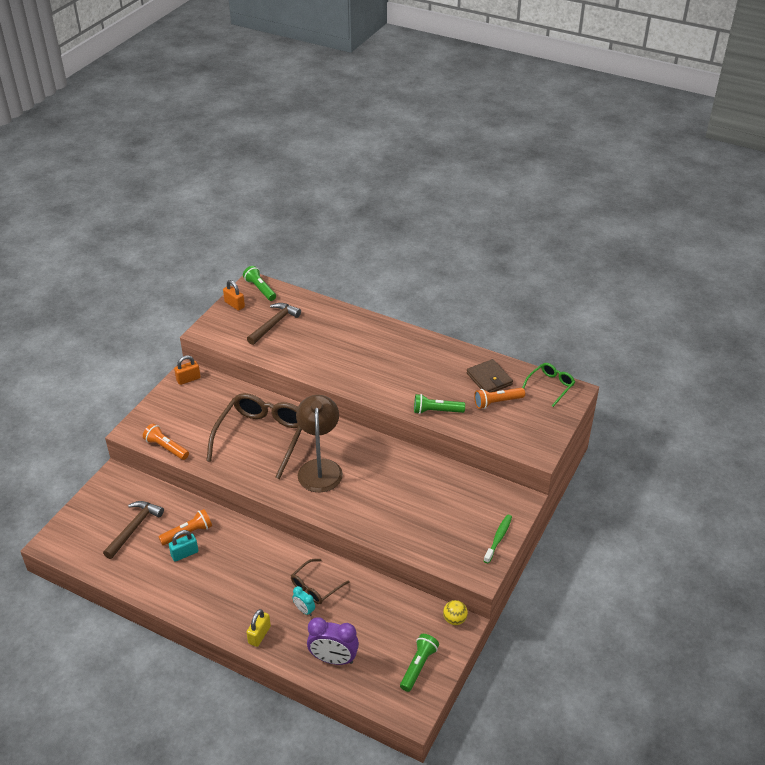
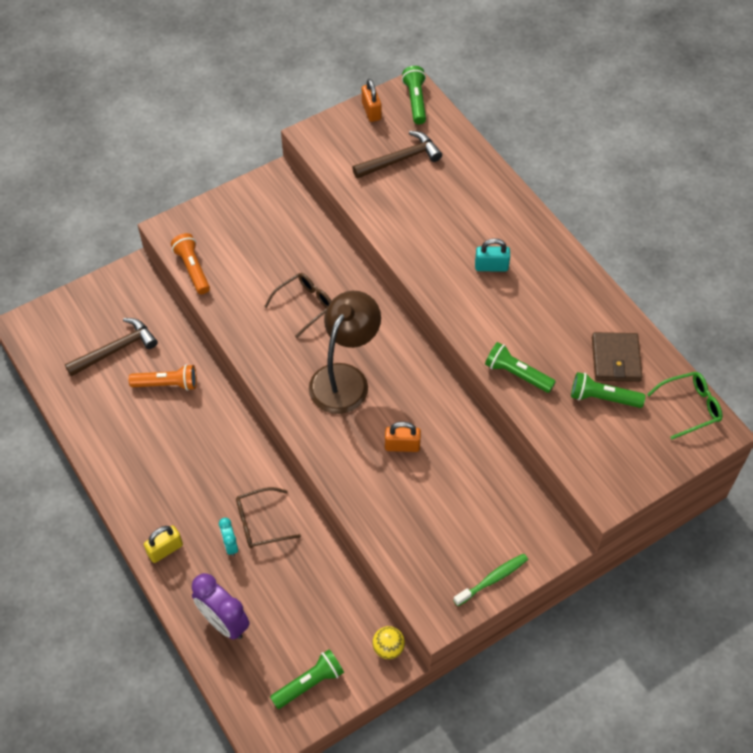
camera: 30 degrees right, 15 degrees up
turquoise padlock [169,530,198,562] -> turquoise padlock moved to [475,238,510,271]
orange padlock [174,355,201,385] -> orange padlock moved to [385,422,421,452]
brown glasses [206,393,302,479] -> brown glasses [264,273,332,338], size x0.50
orange flashlight [474,388,525,409] -> green flashlight [571,372,645,408]

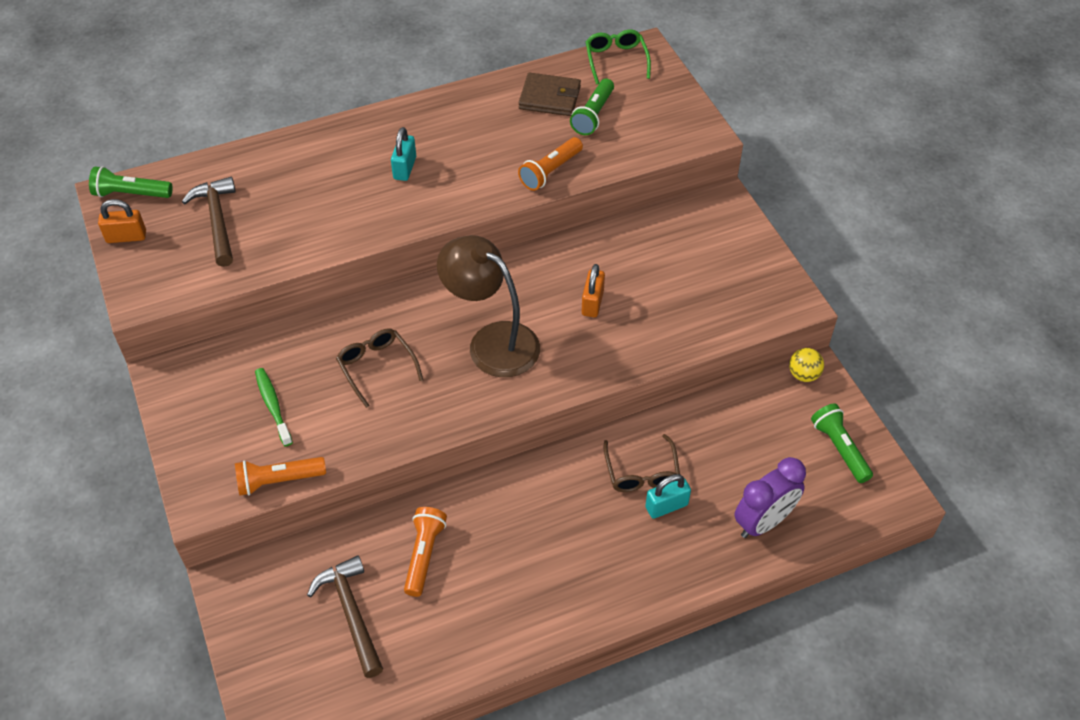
camera: 80 degrees left, 5 degrees down
yellow padlock [144,525,183,563] -> none
turquoise clock [219,518,238,557] -> turquoise padlock [645,474,691,519]
green toothbrush [453,554,528,606] -> green toothbrush moved to [255,368,293,446]
green flashlight [485,342,556,393] -> orange flashlight [518,137,583,191]

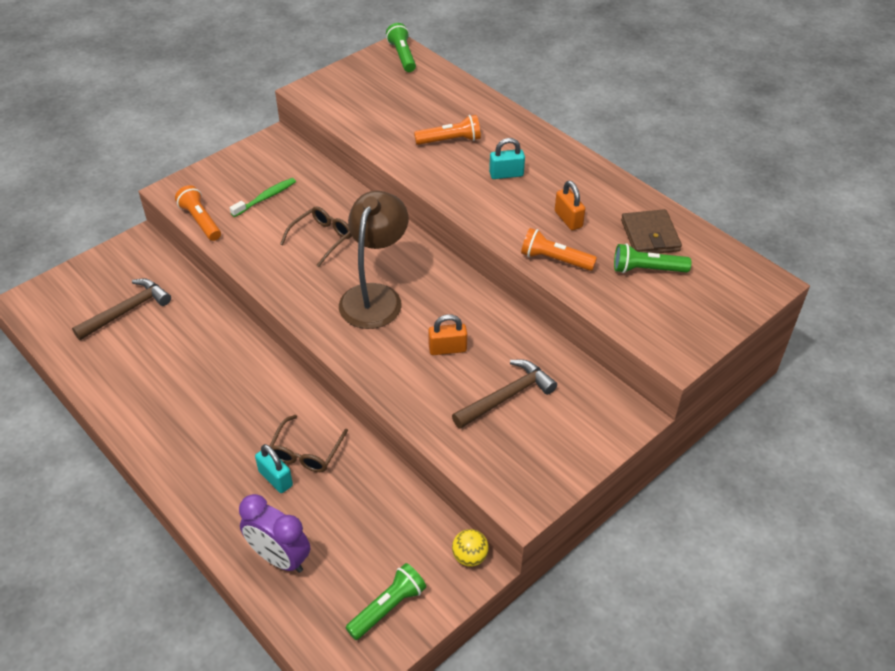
camera: 70 degrees right, 5 degrees down
orange padlock [98,199,146,243] -> orange padlock moved to [555,181,585,230]
brown hammer [182,177,236,267] -> brown hammer moved to [452,359,557,429]
orange flashlight [404,507,447,597] -> orange flashlight moved to [414,115,481,145]
green glasses [586,30,651,85] -> none
brown glasses [603,434,680,492] -> brown glasses turned 45 degrees counterclockwise [270,415,348,472]

